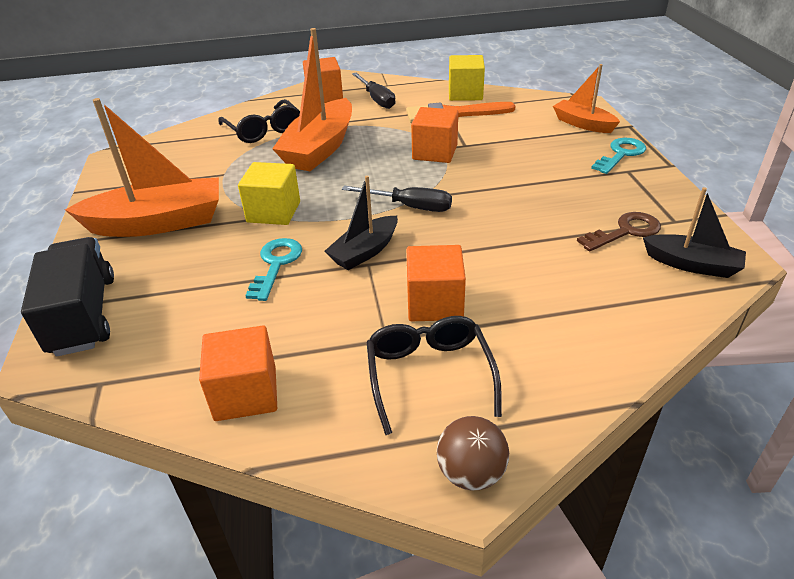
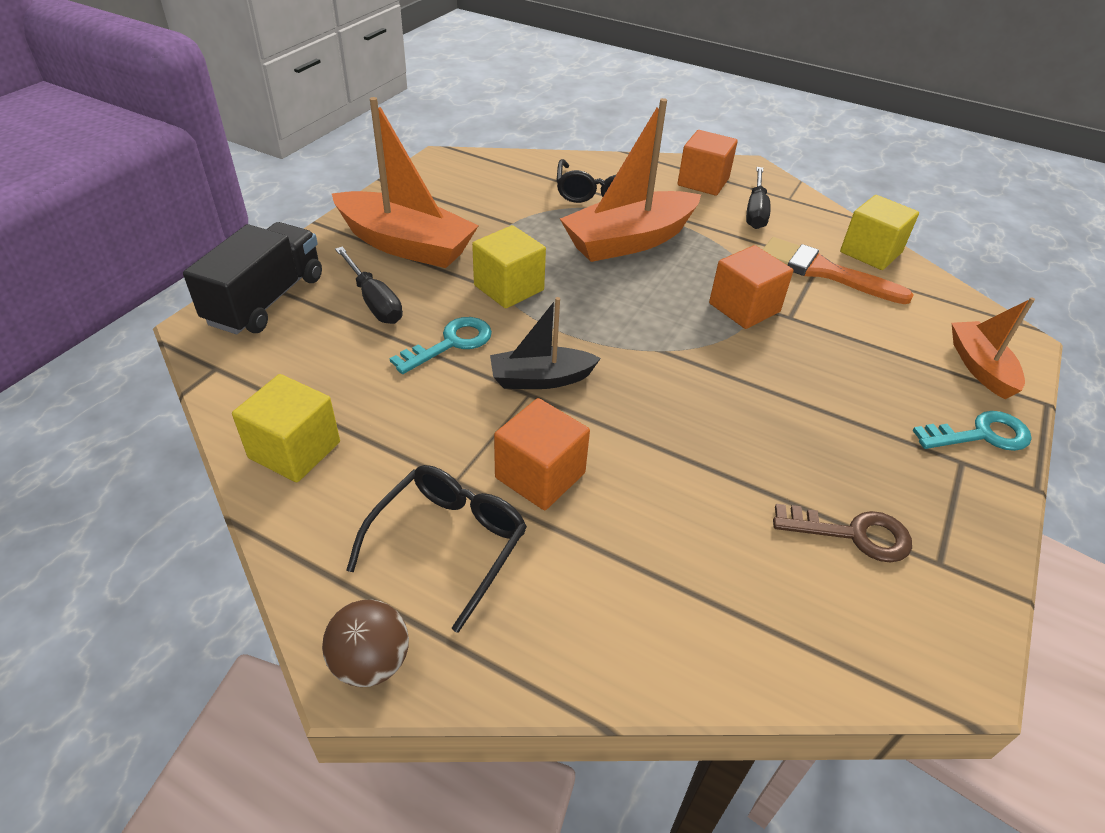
camera: 35 degrees right, 5 degrees up
orange cube [199,326,277,421] -> yellow cube [232,374,340,482]
black screwdriver [342,186,452,212] -> black screwdriver moved to [335,247,403,324]
black boat [643,187,746,278] -> none

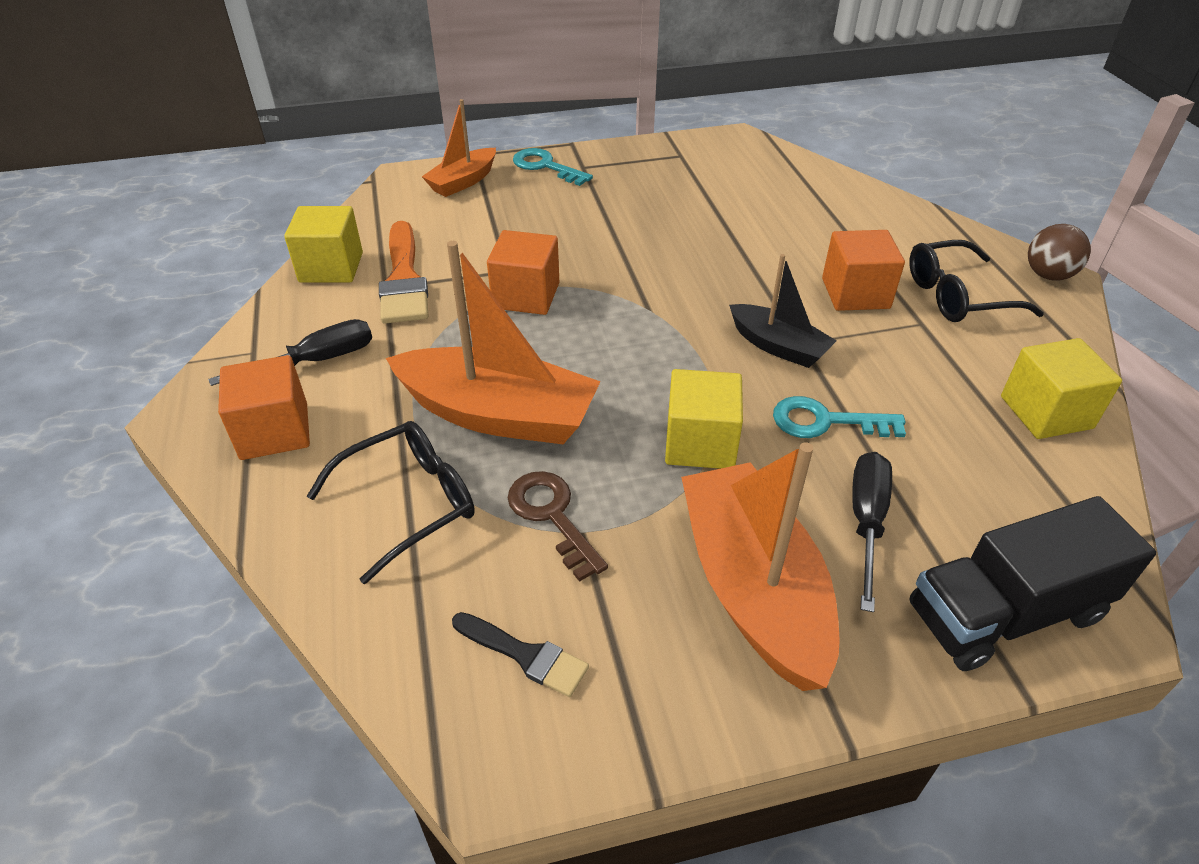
camera: 130 degrees left, 0 degrees up
brown key [773,504,912,563] -> brown key moved to [508,471,608,582]
none -> black brush [452,612,589,697]

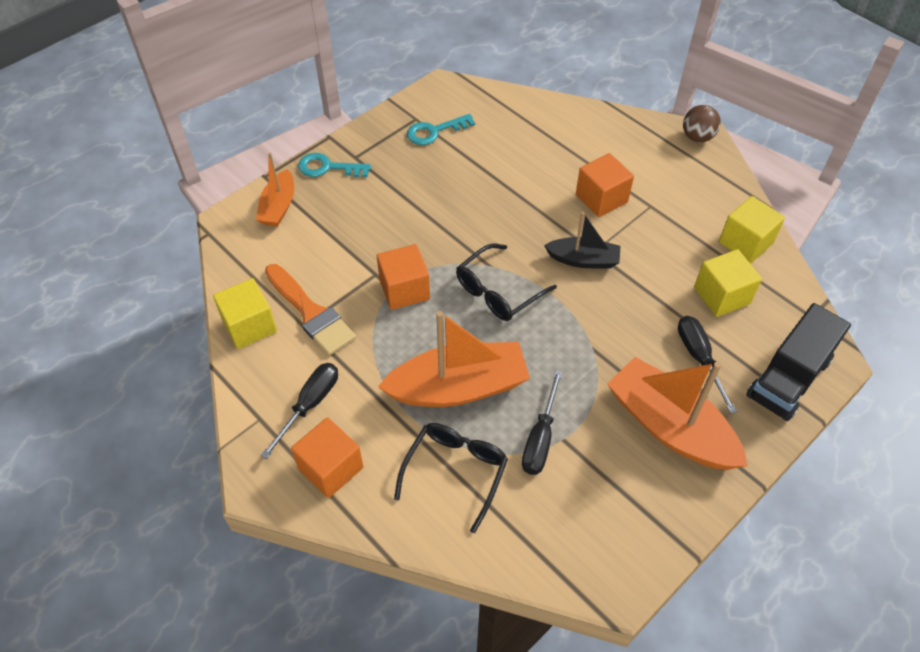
camera: 30 degrees left, 10 degrees up
black brush [452,612,589,697] -> none
brown key [508,471,608,582] -> black screwdriver [522,370,563,475]
yellow cube [665,369,743,469] -> yellow cube moved to [694,249,762,317]
turquoise key [773,396,906,438] -> turquoise key moved to [407,114,475,145]
black glasses [909,240,1044,322] -> black glasses moved to [456,243,557,321]

